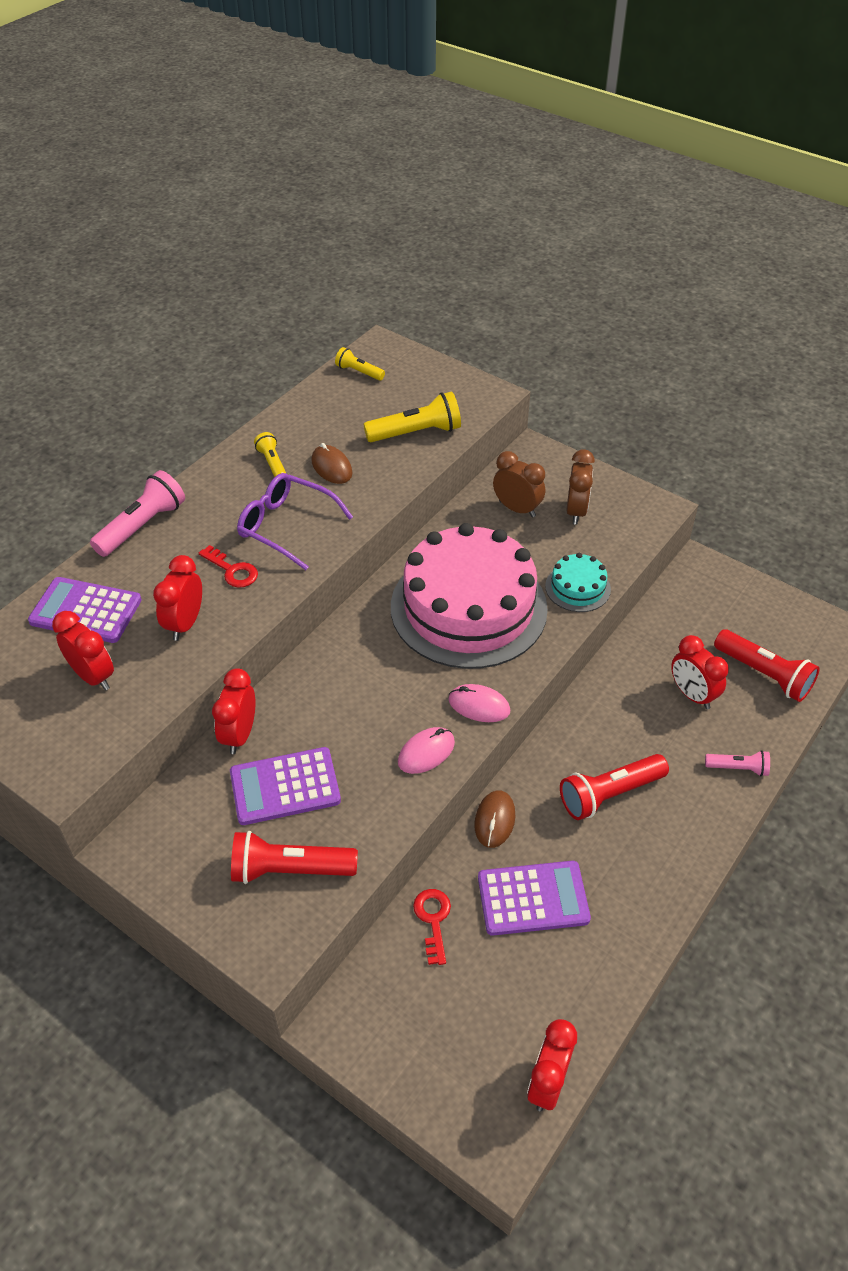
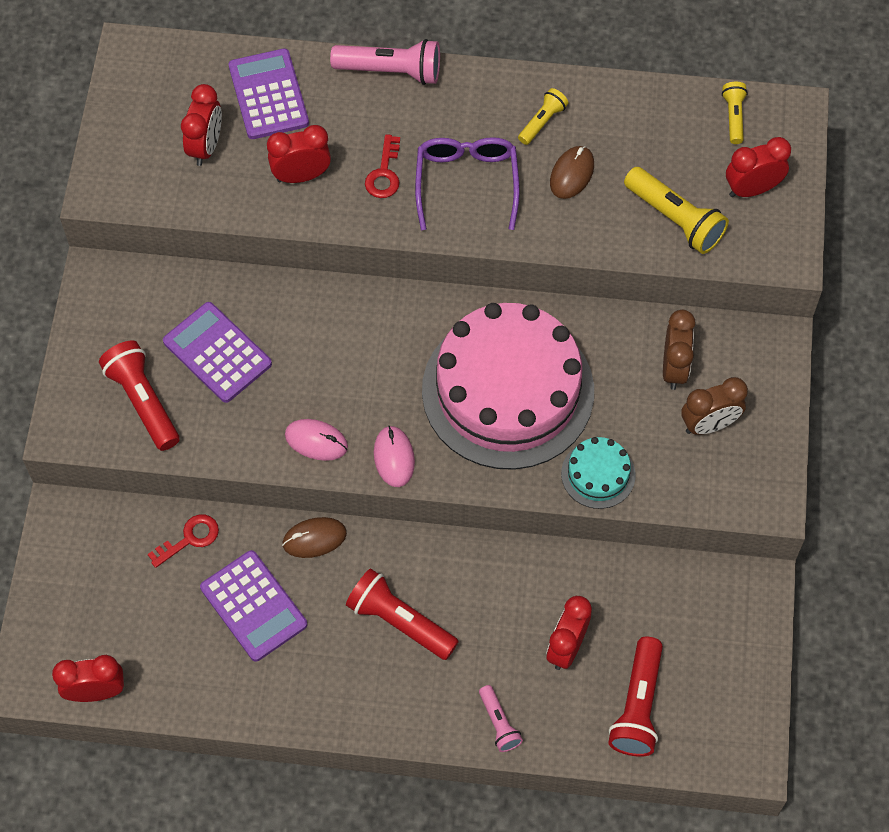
camera: 60 degrees right, 15 degrees up
red clock [212,668,256,754] -> red clock moved to [726,137,791,197]

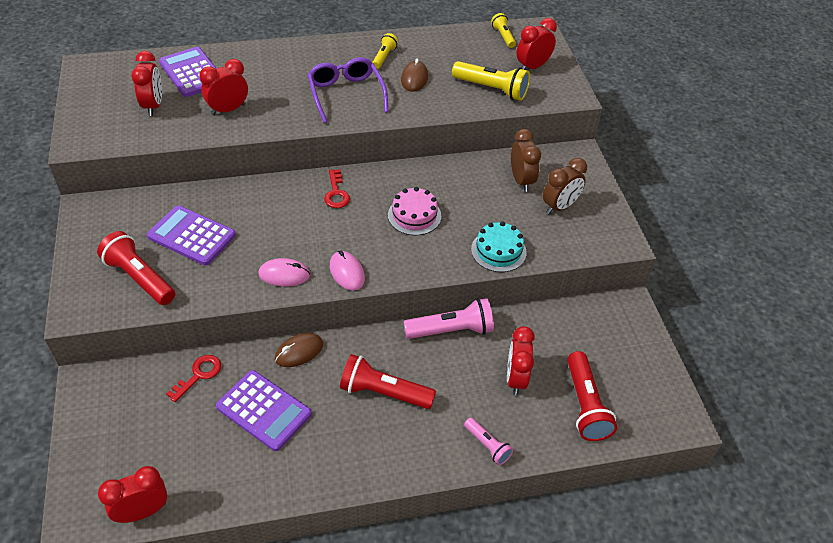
camera: 20 degrees left, 15 degrees down
pink flashlight [330,39,440,85] -> pink flashlight moved to [404,298,494,339]
red key [365,134,400,198] -> red key moved to [324,169,350,208]
pink cake [422,303,594,470] -> pink cake [388,187,441,235], size x0.42

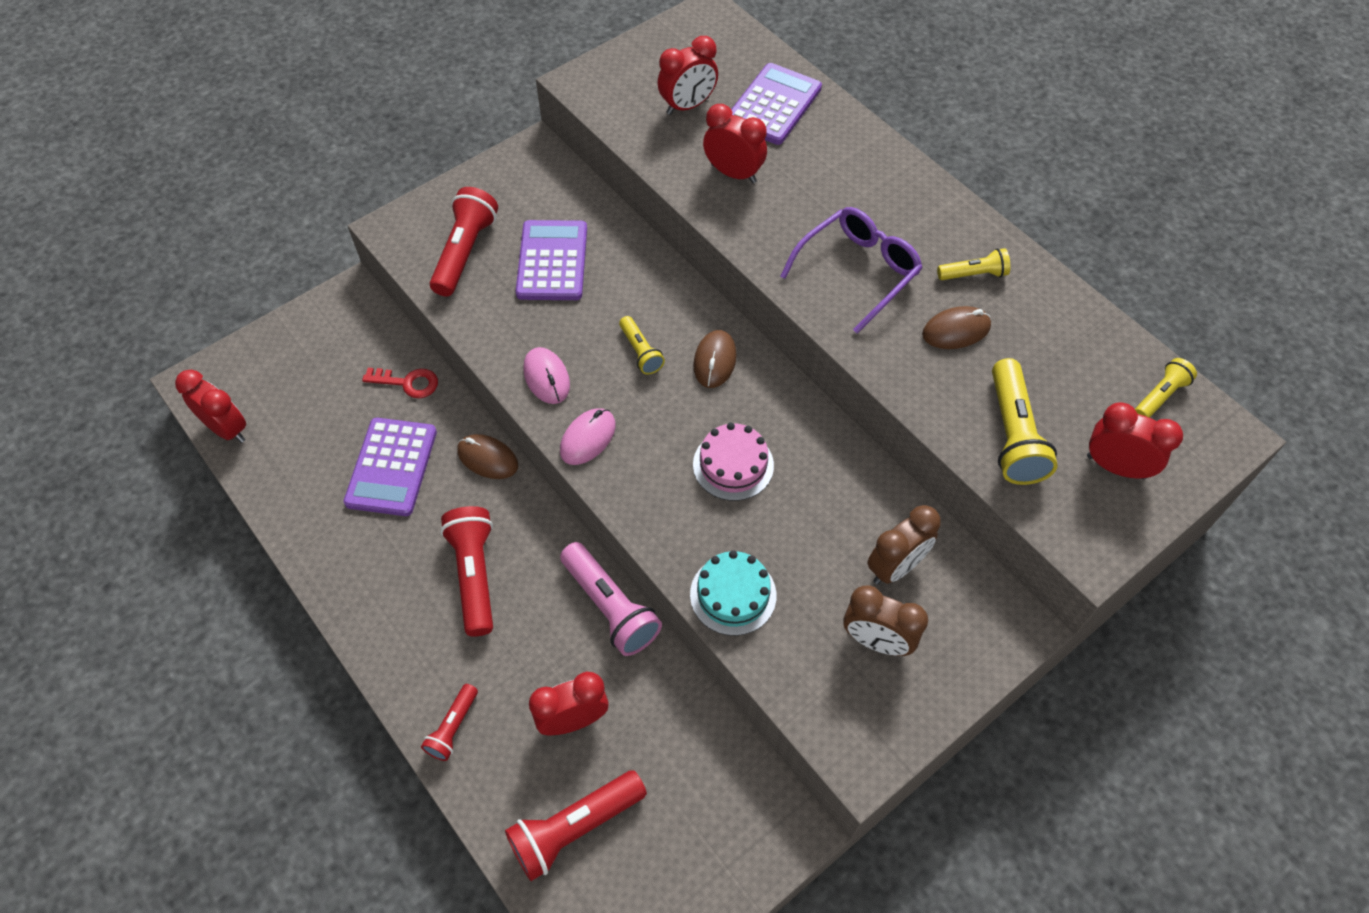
camera: 65 degrees right, 10 degrees up
red key [324,169,350,208] -> brown mouse [693,330,737,388]
pink flashlight [464,417,513,465] -> red flashlight [421,684,478,761]
none -> yellow flashlight [619,316,665,375]

